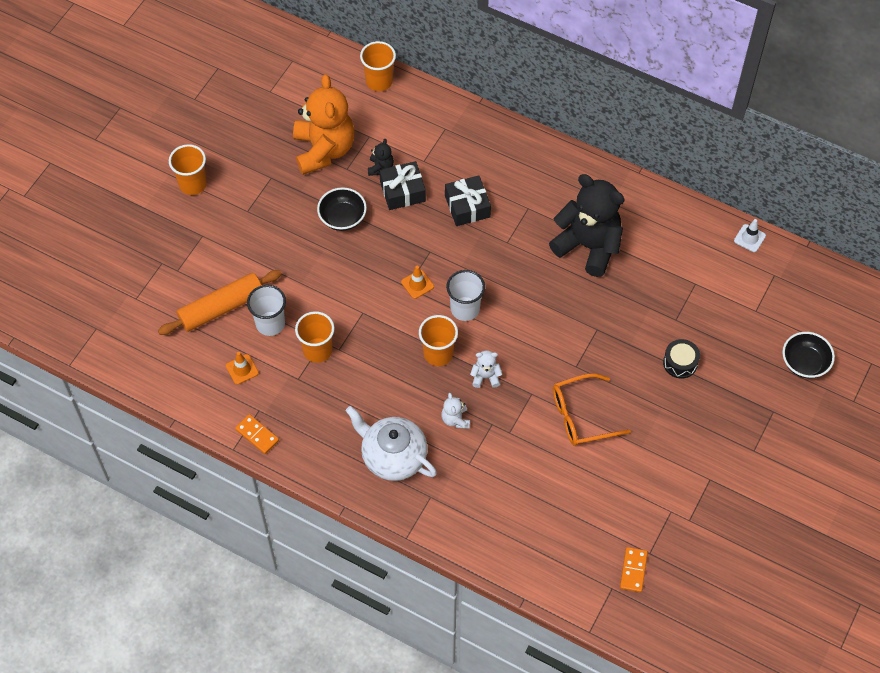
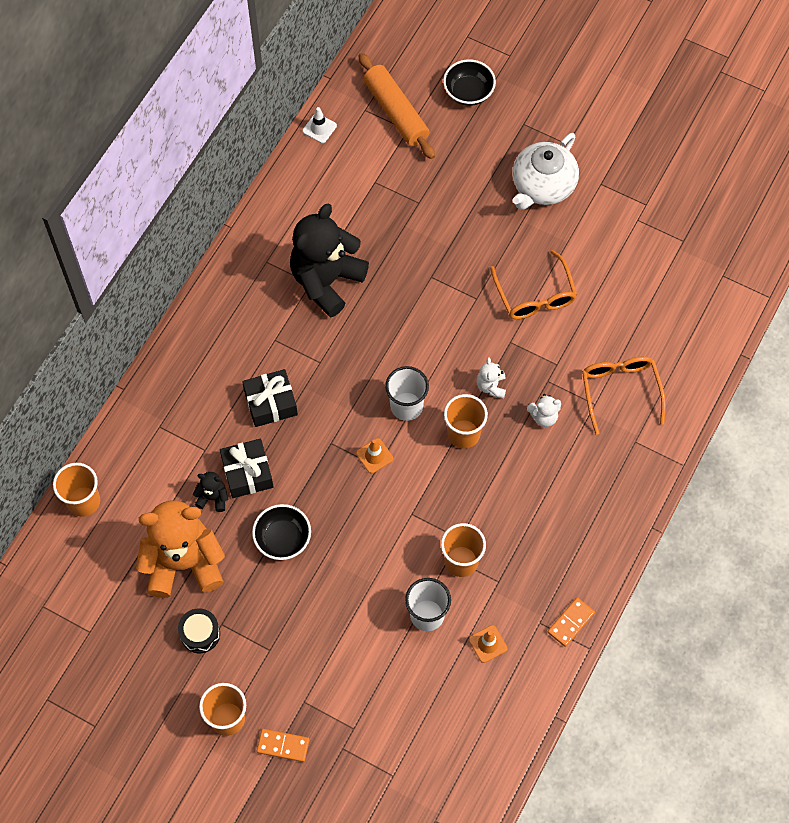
camera: 90 degrees left, 5 degrees up
orange rolling pin [158,270,282,335] -> orange rolling pin moved to [358,53,435,159]
white teapot [346,406,437,481] -> white teapot moved to [512,133,579,210]
orange domino [620,547,648,592] -> orange domino moved to [257,729,309,762]
black drum [663,339,700,378] -> black drum moved to [178,608,220,653]
none -> orange glasses [582,356,666,435]

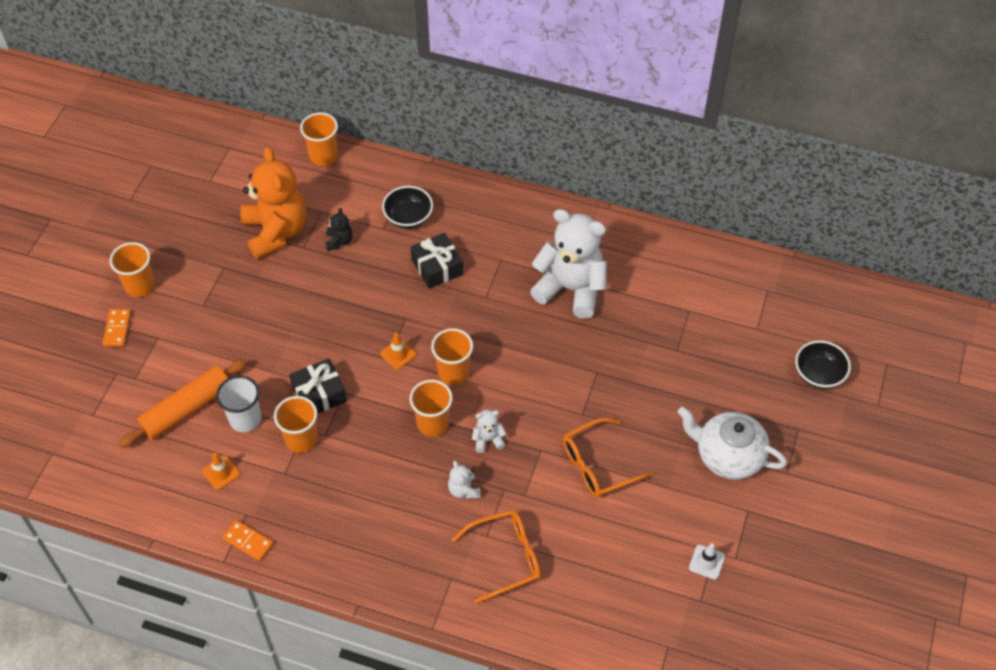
camera: 80 degrees right, 10 degrees down
black drum [178,608,220,653] -> none
black gift [220,439,274,498] -> black gift moved to [289,359,347,414]
black bowl [252,504,311,560] -> black bowl moved to [382,186,433,229]
black teddy bear [290,203,369,318] -> white teddy bear [530,209,607,319]
white traffic cone [302,107,337,143] -> white traffic cone moved to [689,543,725,580]
orange rolling pin [358,53,435,159] -> orange rolling pin moved to [119,359,248,447]
white cup [385,366,429,421] -> orange cup [431,328,473,385]

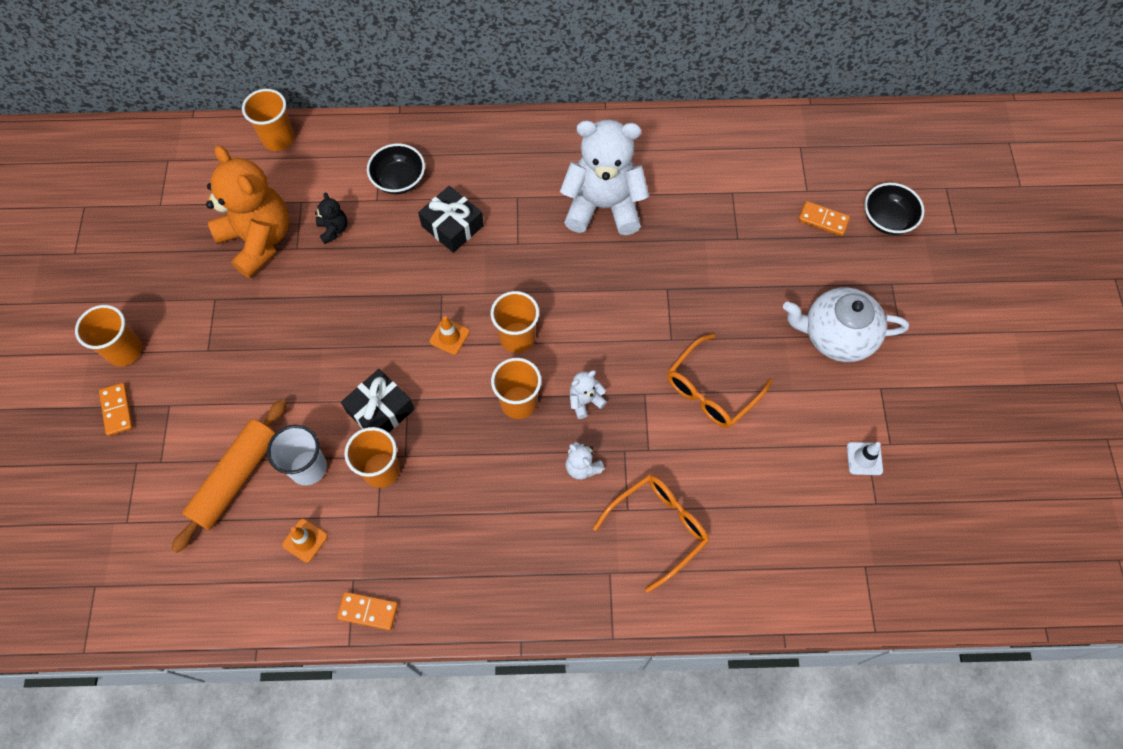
camera: 20 degrees left, 10 degrees up
none -> orange domino [798,201,850,236]

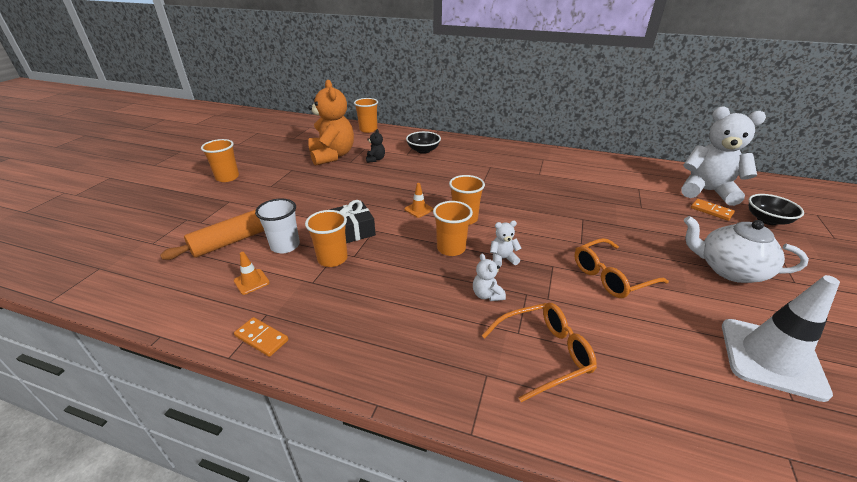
camera: 20 degrees right, 30 degrees down
orange domino [99,383,133,436] -> none
black gift [418,186,484,253] -> none
white teddy bear [560,120,649,235] -> white teddy bear moved to [681,106,766,206]
white traffic cone [847,442,883,475] -> white traffic cone [722,275,840,402], size x2.33

